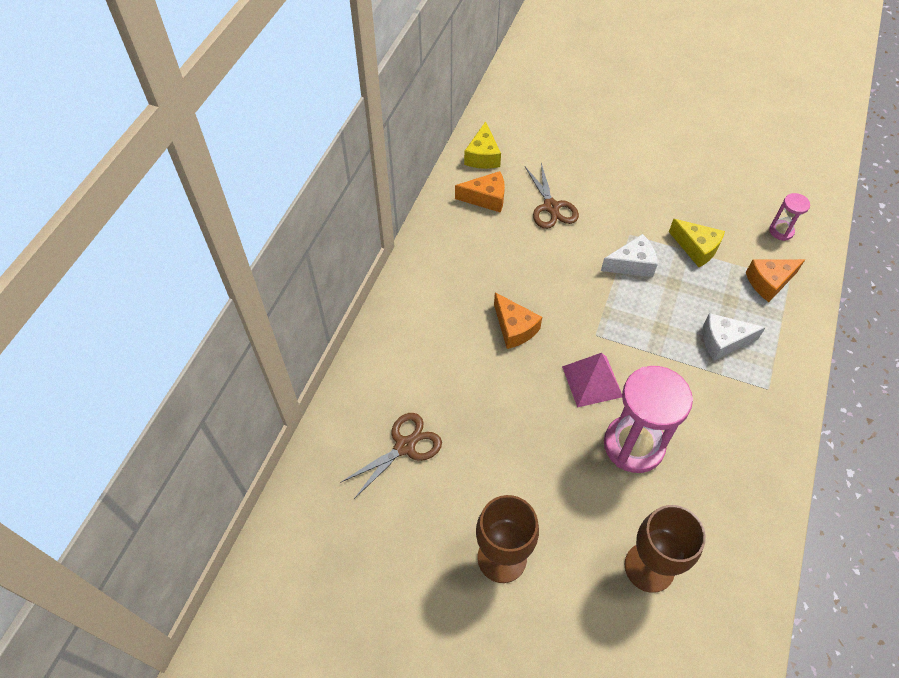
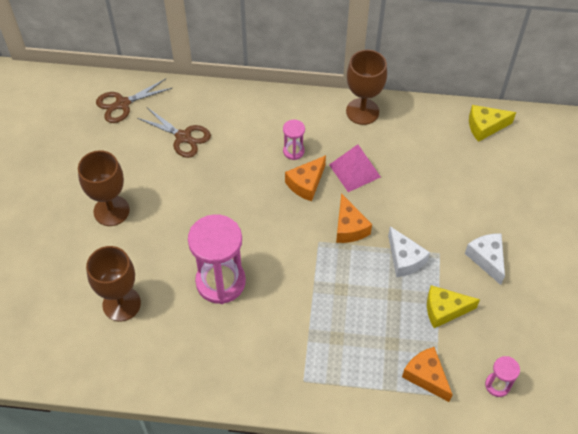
camera: 75 degrees right, 0 degrees up
orange cheese [455,171,505,213] -> orange cheese moved to [336,193,372,243]
brown scissors [525,163,579,229] -> brown scissors moved to [96,79,172,123]
pink pyramid [562,353,622,408] -> pink pyramid moved to [329,144,381,192]
yellow cheese [669,219,725,267] -> yellow cheese turned 60 degrees clockwise [427,285,480,328]
white cheese [703,313,766,360] -> white cheese moved to [465,233,505,285]
none -> pink hourglass [283,119,305,160]
none -> brown goblet [346,50,387,125]

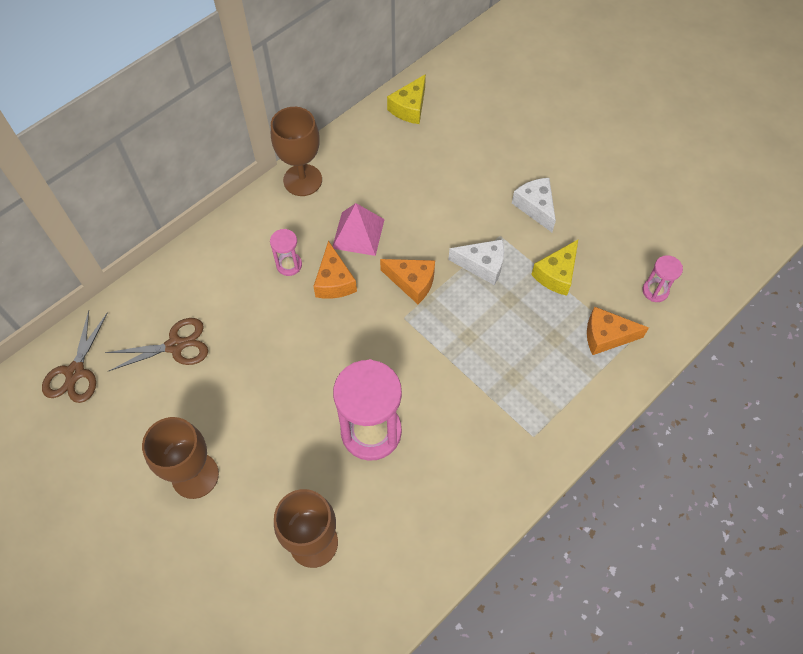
camera: 50 degrees left, 5 degrees up
white cheese [465,233,505,285] -> white cheese turned 45 degrees clockwise [512,178,556,232]

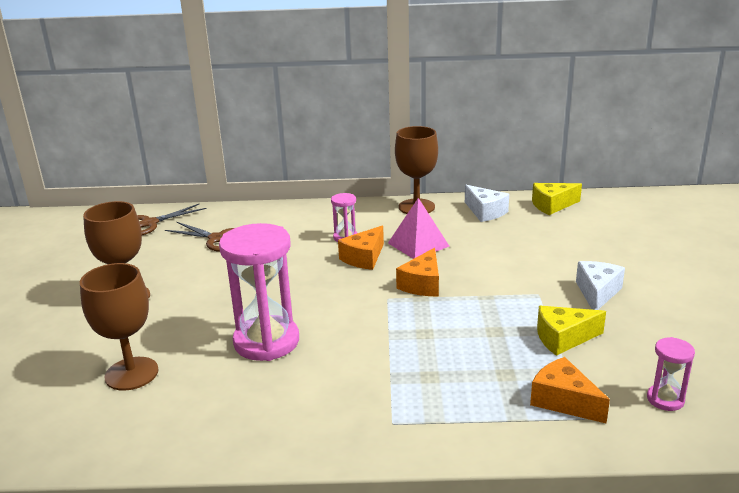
camera: 45 degrees right, 35 degrees down
orange cheese [380,259,435,304] -> orange cheese turned 45 degrees clockwise [396,248,439,296]
white cheese [448,239,504,285] -> white cheese moved to [465,185,509,222]

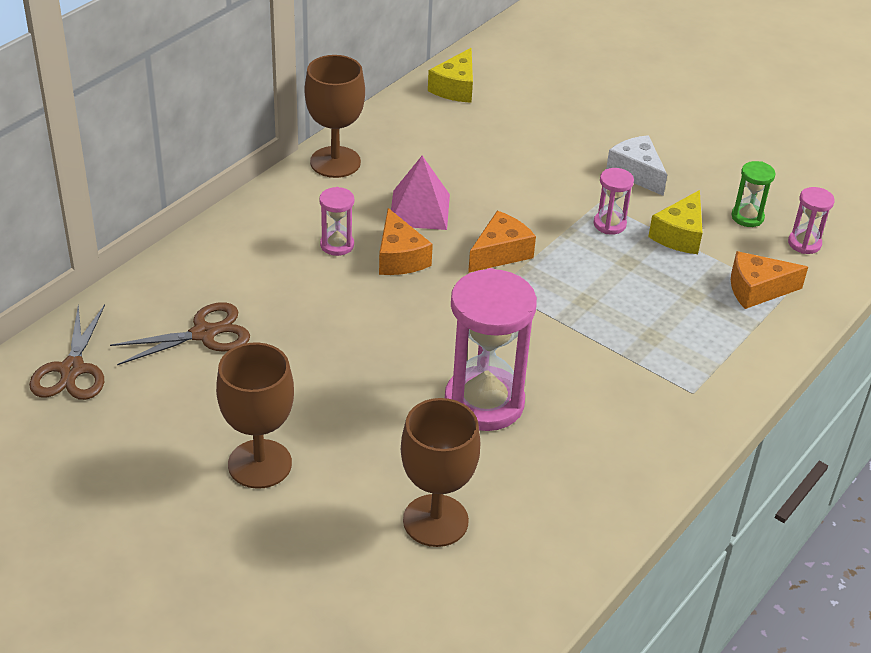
camera: 55 degrees left, 15 degrees up
orange cheese [396,248,439,296] -> orange cheese turned 105 degrees counterclockwise [468,211,536,273]
white cheese [465,185,509,222] -> none
none -> pink hourglass [593,168,634,234]
none -> green hourglass [732,161,775,227]

